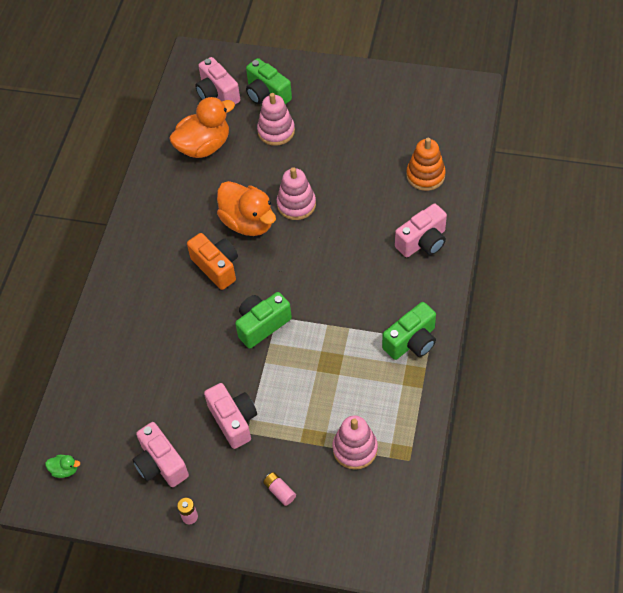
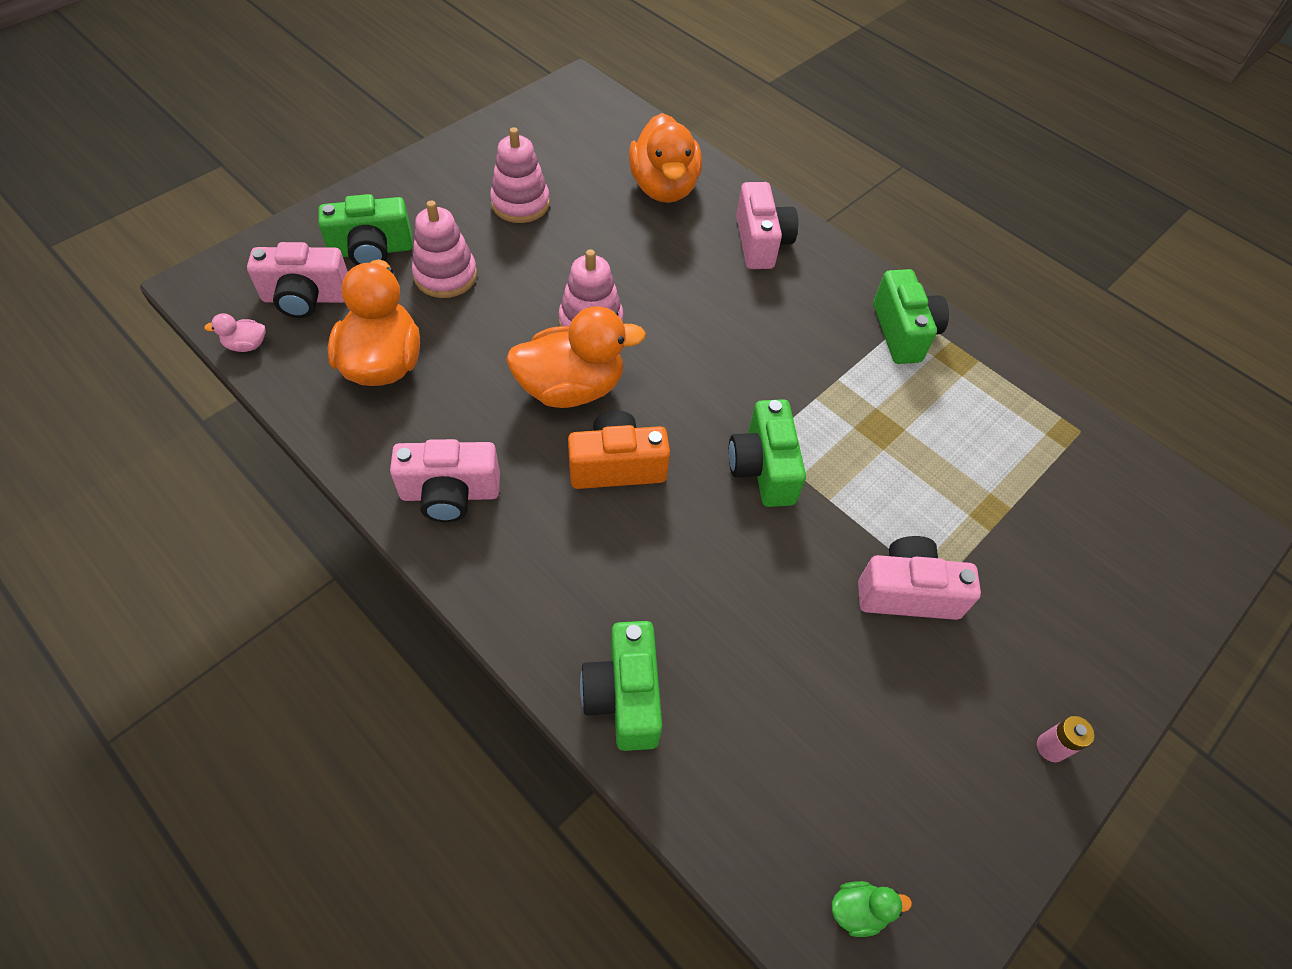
camera: 65 degrees left, 0 degrees up
green duck [45,455,80,478] -> green duck turned 45 degrees clockwise [832,881,912,937]
pink camera [133,422,189,487] -> pink camera moved to [390,439,500,522]
pink battery [263,472,296,506] -> none
pink stacking toy [332,415,378,470] -> pink stacking toy moved to [490,127,550,223]
orange stacking toy [406,138,446,191] -> orange duck [629,113,702,203]
none -> pink duck [204,313,266,352]
none -> green camera [580,621,662,751]

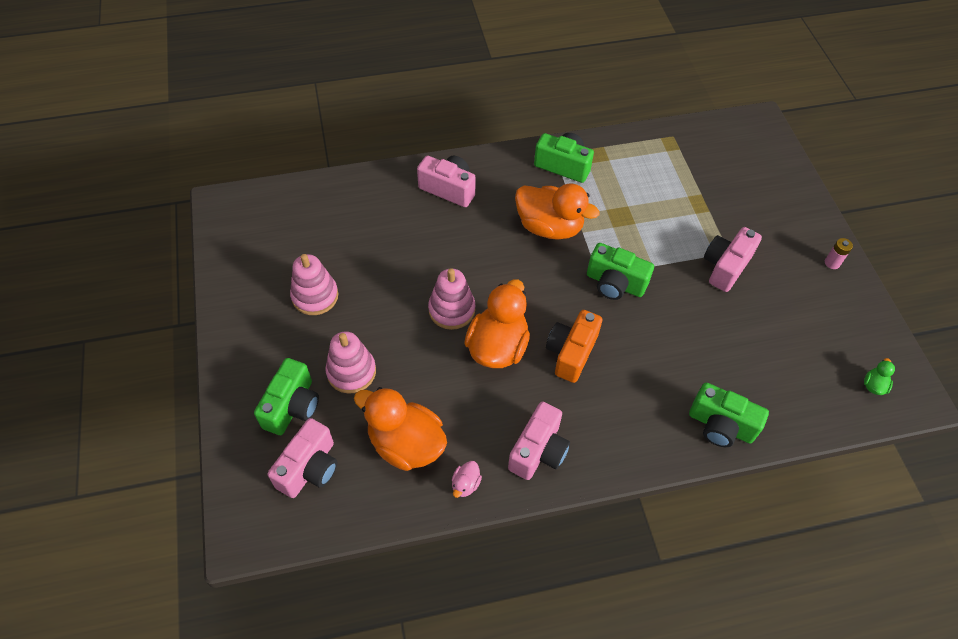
camera: 55 degrees left, 0 degrees up
pink duck [204,313,266,352] -> pink duck moved to [452,461,482,498]
orange duck [629,113,702,203] -> orange duck moved to [515,184,600,240]

